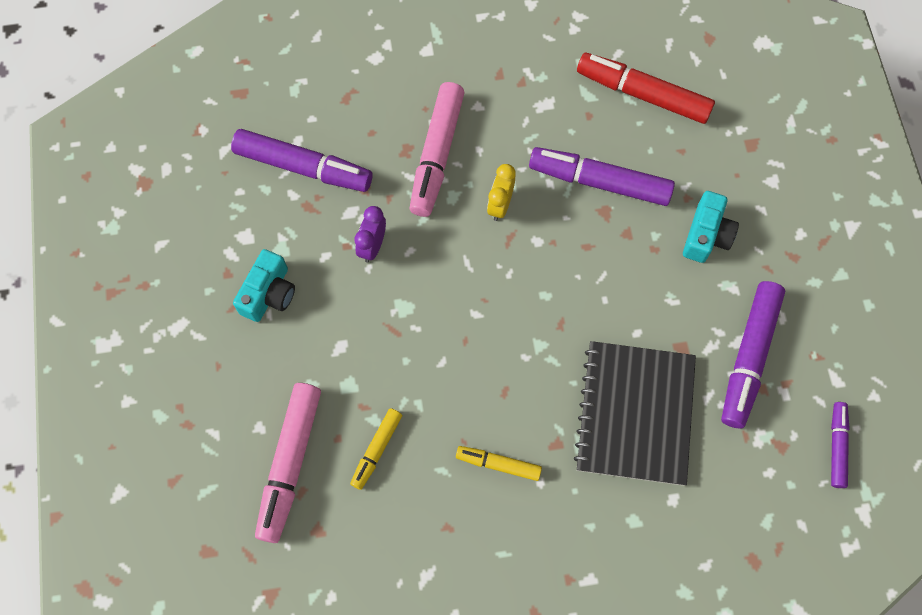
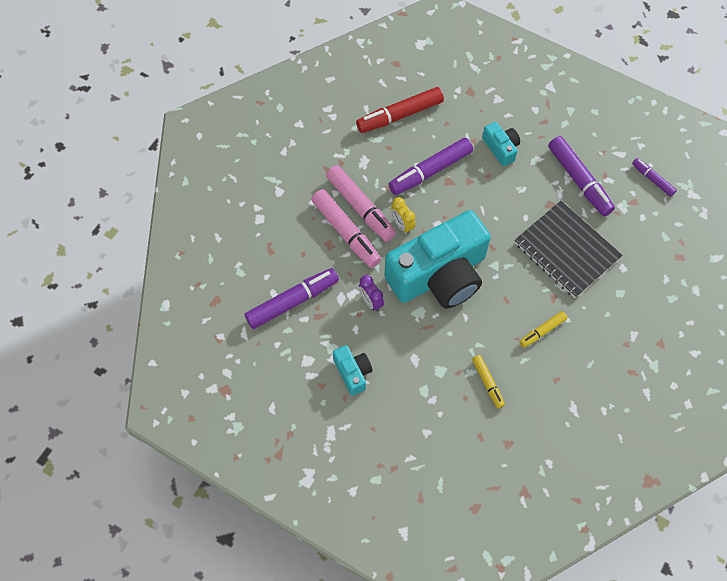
camera: 50 degrees left, 5 degrees down
pink marker [255,383,321,543] -> pink marker moved to [326,165,396,242]
none -> turquoise camera [384,210,491,309]

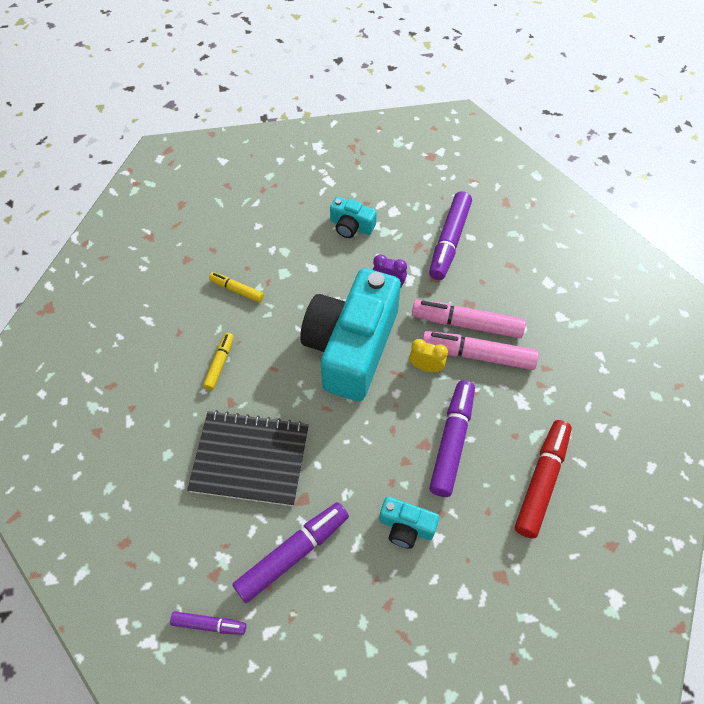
camera: 140 degrees right, 5 degrees down
purple marker [548,136,615,216] -> purple marker turned 120 degrees clockwise [232,502,349,603]

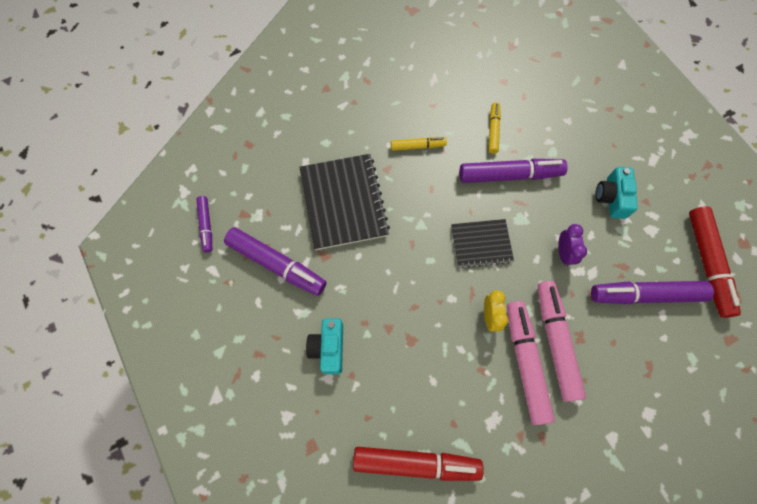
camera: 70 degrees right, 10 degrees up
turquoise camera [300,268,401,401] -> black notebook [451,219,514,268]
purple marker [429,380,475,497] -> purple marker moved to [459,159,568,183]
none -> red marker [689,206,741,318]

